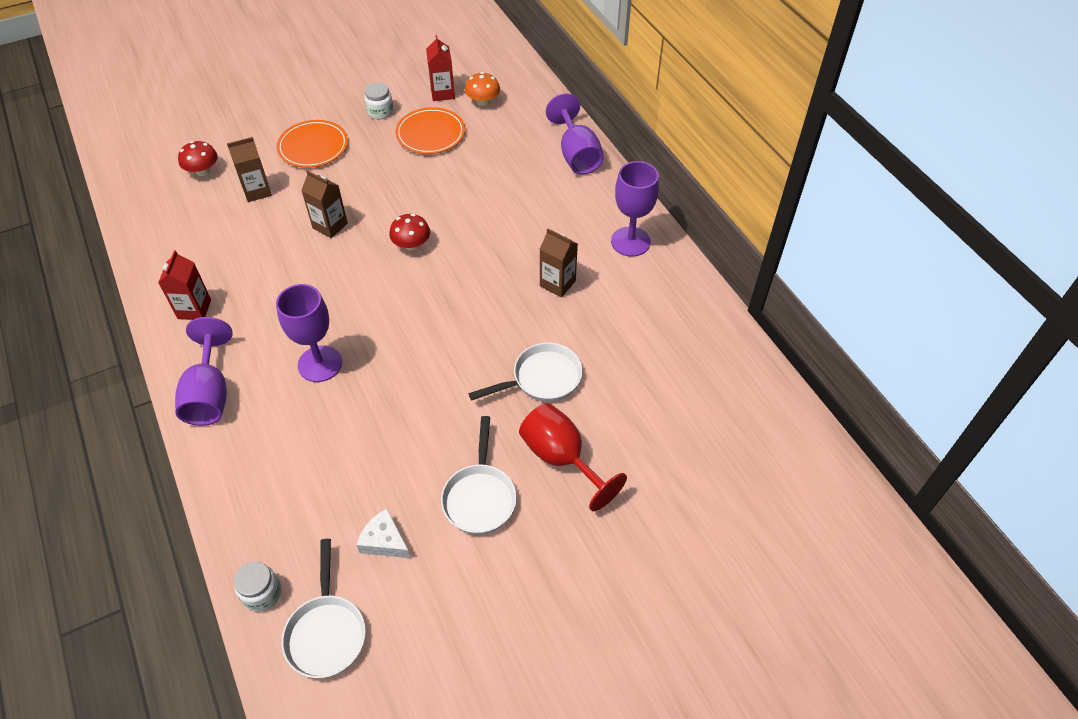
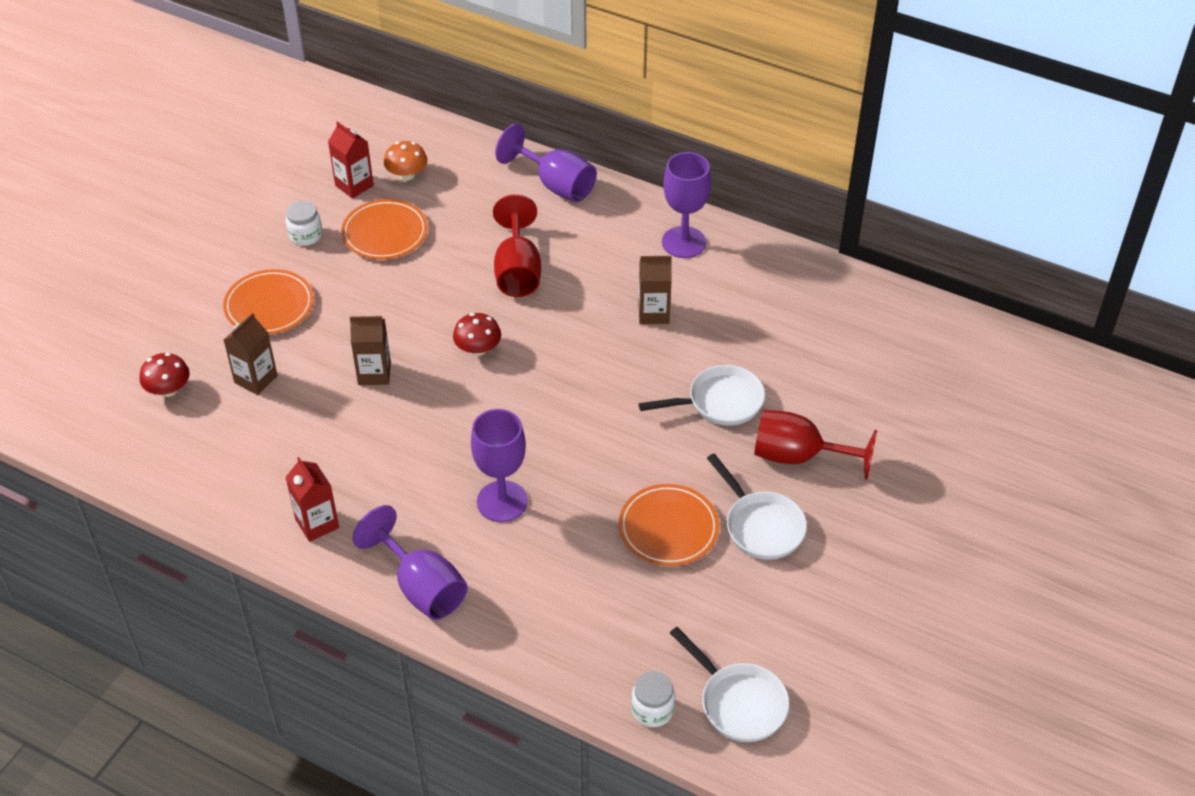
camera: 35 degrees left, 5 degrees down
white cheese [356,508,410,558] -> none
white pan [469,343,583,402] -> white pan turned 45 degrees clockwise [638,365,765,426]
none -> red goblet [493,195,541,297]
none -> orange plate [619,484,719,566]

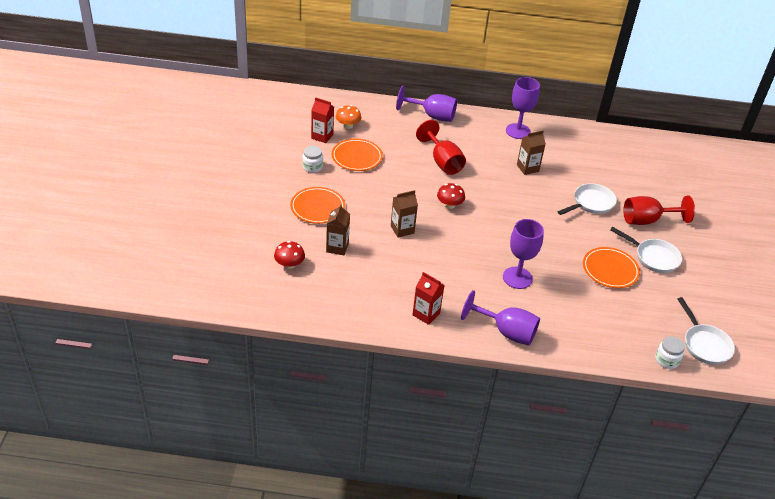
camera: 25 degrees left, 5 degrees down
white pan [670,627,789,742] -> white pan turned 45 degrees clockwise [677,297,735,365]

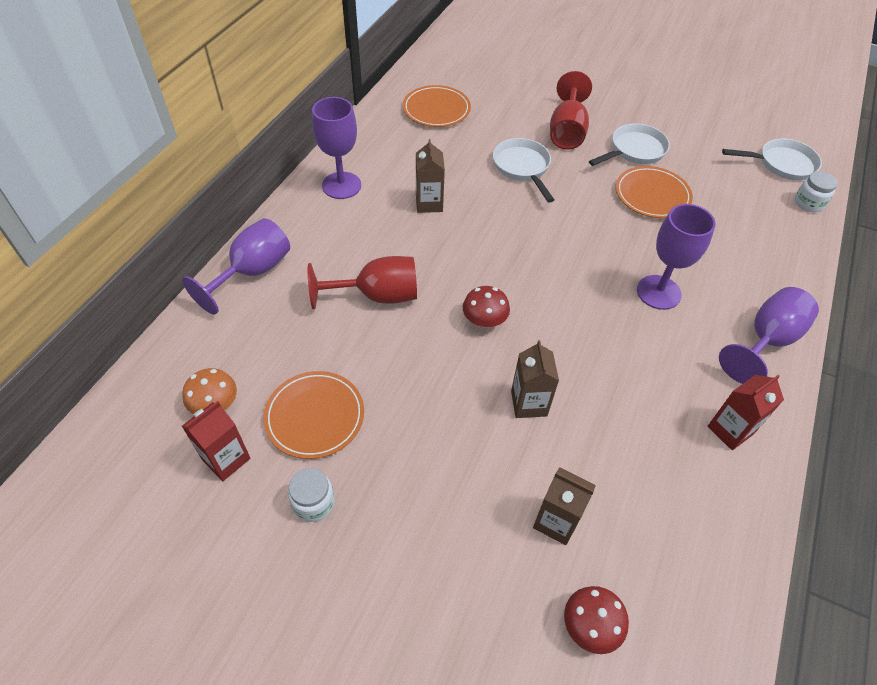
camera: 70 degrees left, 10 degrees up
orange plate [290,187,345,224] -> orange plate moved to [403,85,471,127]

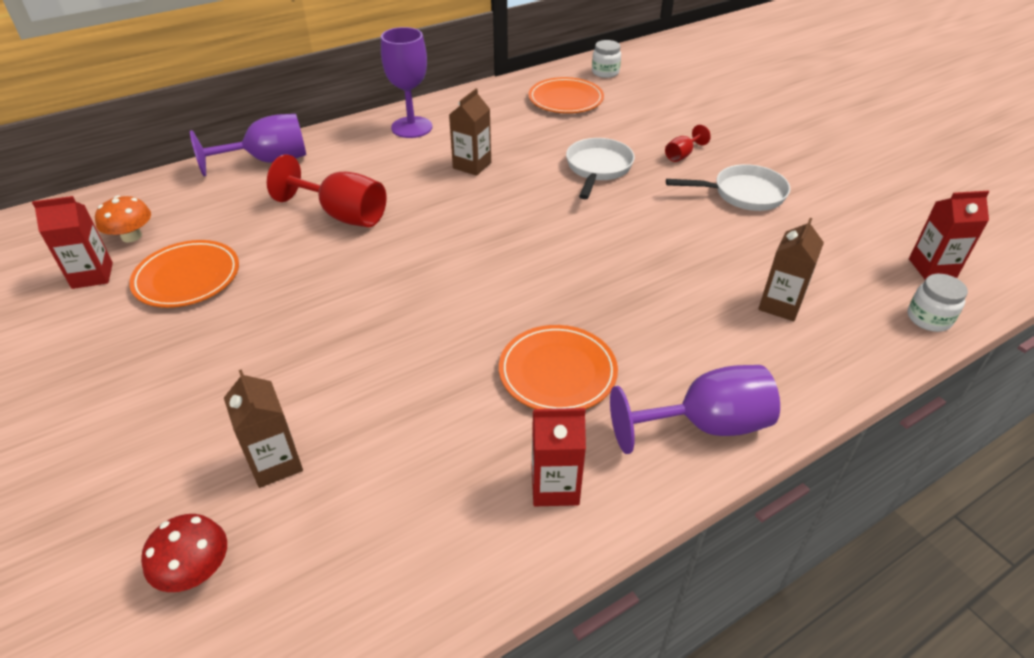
camera: 35 degrees right, 10 degrees down
white jar [288,468,335,522] -> white jar moved to [592,40,621,78]
red mushroom [463,286,510,327] -> none
brown carton [511,340,559,418] -> brown carton moved to [758,218,824,321]
red goblet [550,71,592,150] -> red goblet [665,125,711,162], size x0.50
orange plate [616,166,693,218] -> orange plate moved to [499,325,618,409]
purple goblet [637,204,716,310] -> none
white pan [722,138,822,180] -> red carton [909,191,989,279]

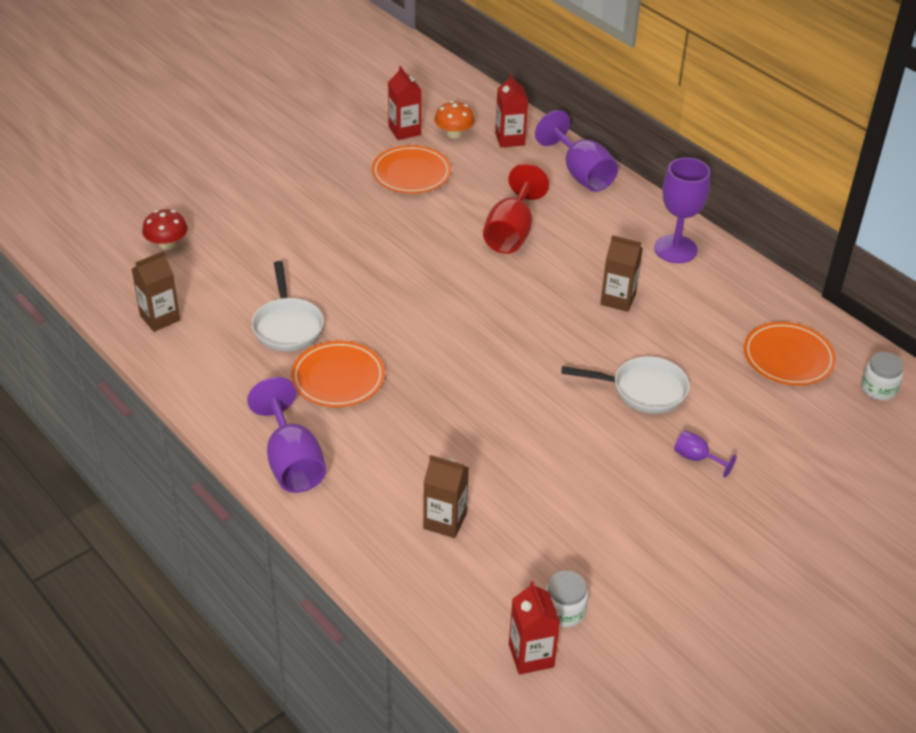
camera: 80 degrees right, 0 degrees up
brown carton [224,369,303,488] -> brown carton moved to [132,251,180,332]
red carton [532,408,586,506] -> red carton moved to [495,74,528,148]
red goblet [665,125,711,162] -> purple goblet [674,430,737,478]
white pan [666,164,790,211] -> white pan moved to [252,261,324,352]
white jar [908,274,968,332] -> white jar moved to [545,570,588,627]

